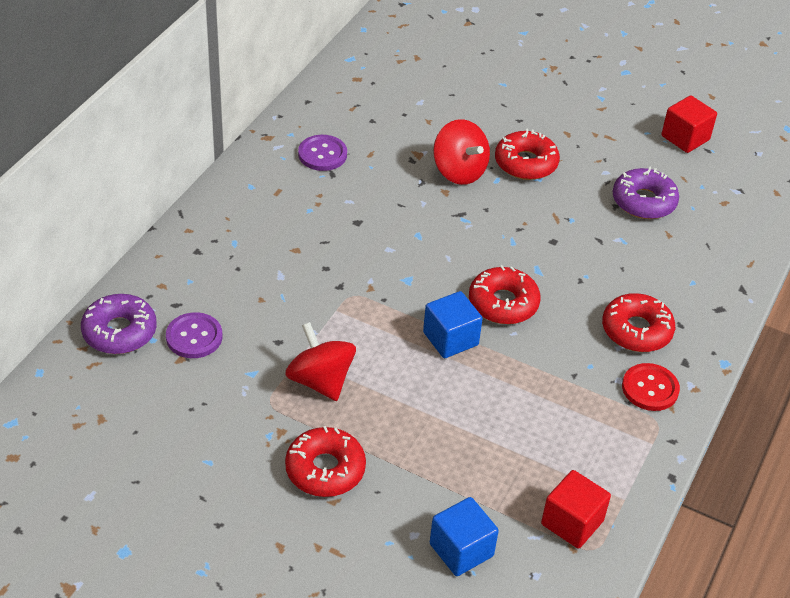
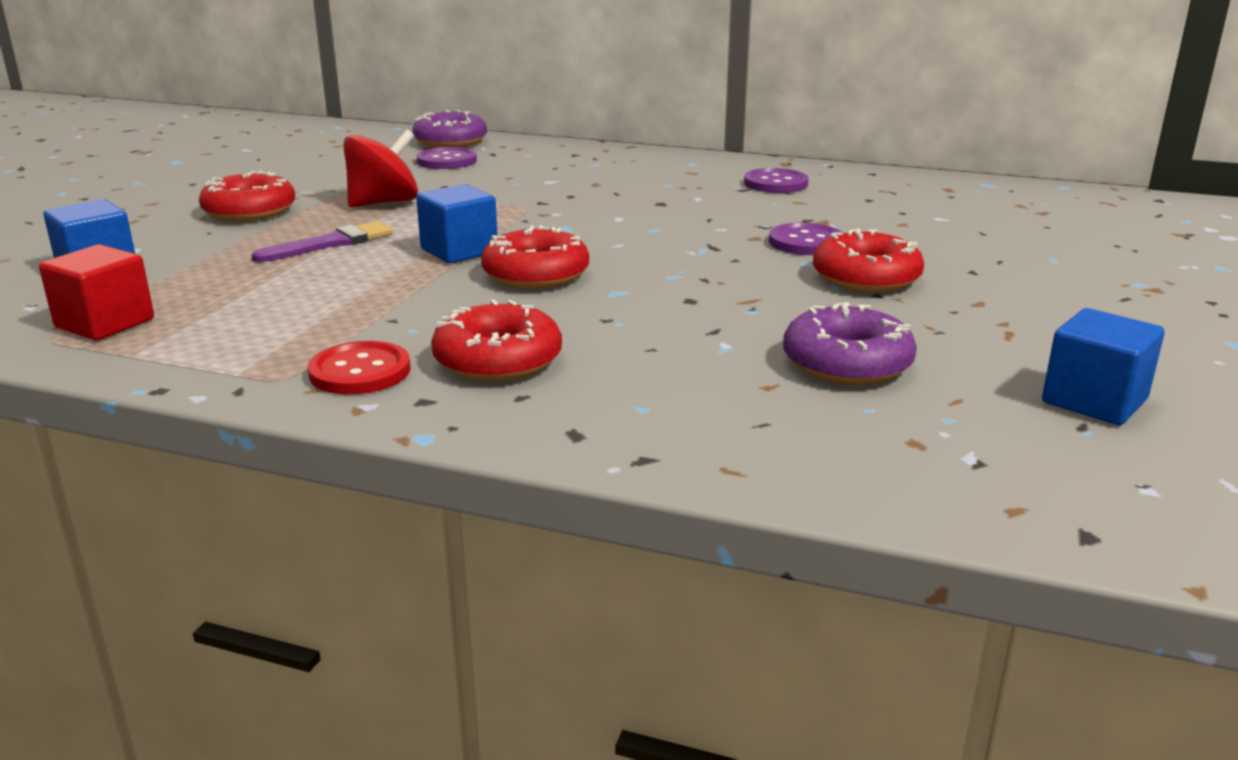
camera: 85 degrees right, 20 degrees down
red spinning top [433,119,490,185] -> purple button [769,223,843,255]
red cube [661,95,717,153] -> blue cube [1042,308,1164,425]
none -> purple brush [251,221,393,262]

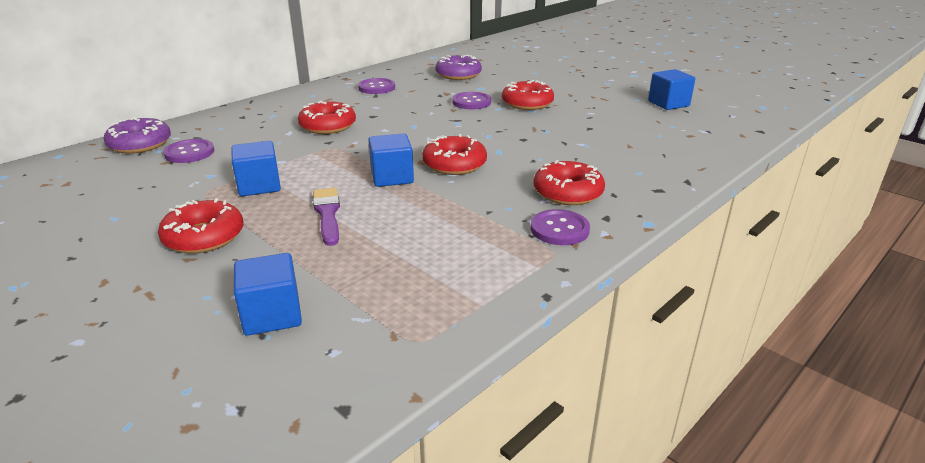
camera: 65 degrees left, 5 degrees up
red cube [39,244,154,340] -> none
red button [308,341,411,394] -> purple button [530,209,590,245]
red spinning top [343,129,418,208] -> blue cube [231,141,281,196]
purple donut [783,302,917,385] -> purple donut moved to [435,55,482,80]
none -> red donut [298,101,356,134]

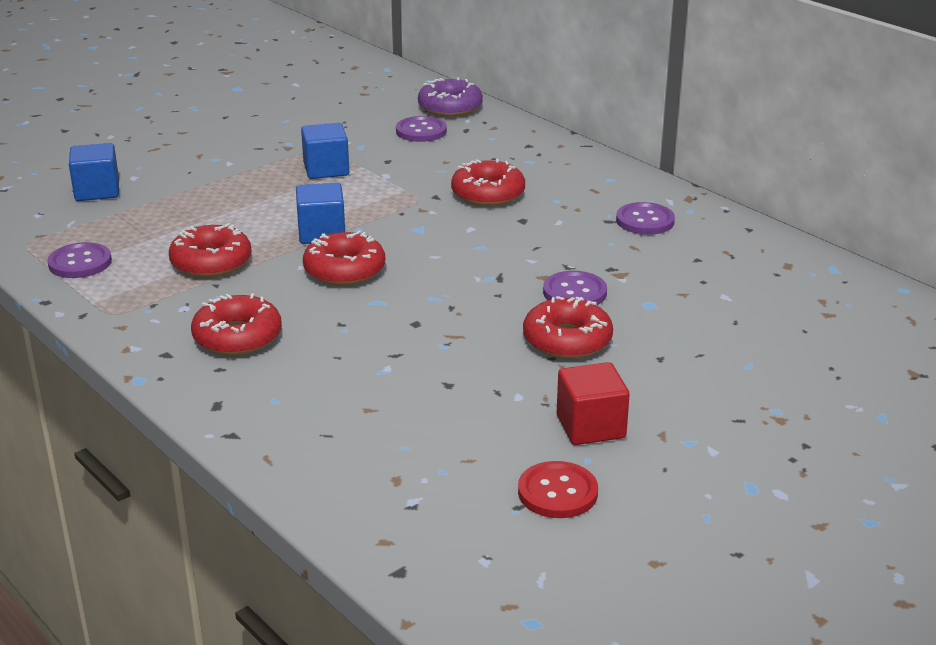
camera: 95 degrees right, 0 degrees up
red donut [158,198,243,254] -> red donut moved to [169,223,252,277]
purple brush [313,188,340,246] -> none
purple donut [435,55,482,80] -> none
purple button [530,209,590,245] -> purple button moved to [47,242,112,278]
blue cube [648,69,695,110] -> red button [518,461,598,518]
none -> red cube [557,362,630,445]

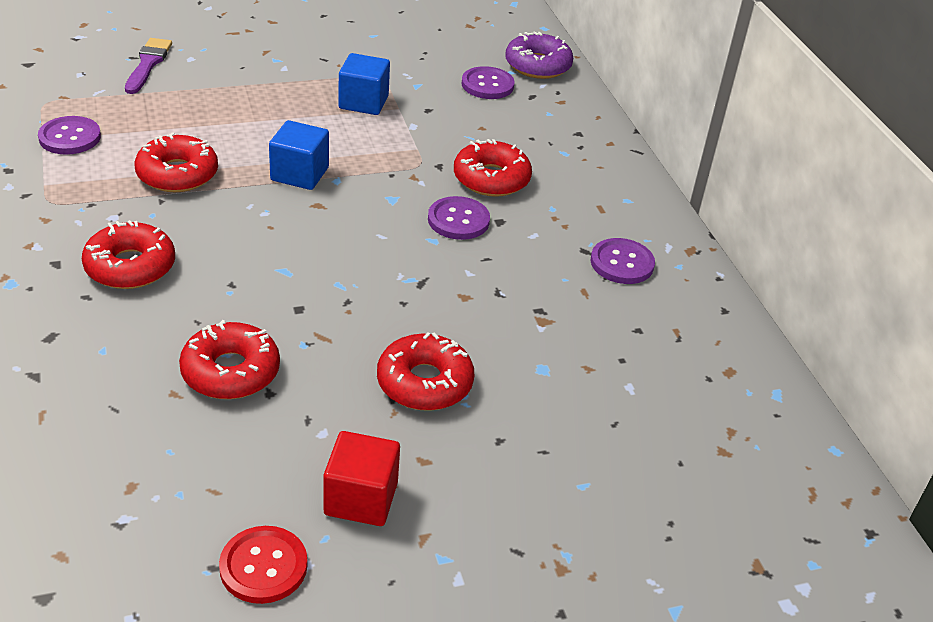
camera: 20 degrees right, 10 degrees up
blue cube [69,143,119,201] -> purple brush [125,38,172,94]
red donut [303,230,385,285] -> red donut moved to [179,320,280,399]
purple button [543,271,607,305] -> purple button moved to [428,196,490,240]

